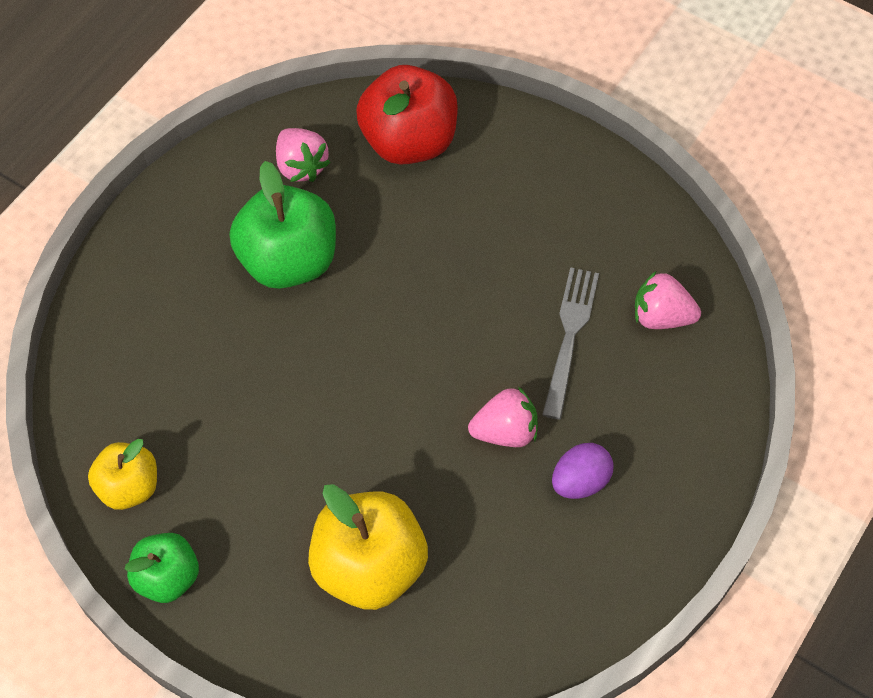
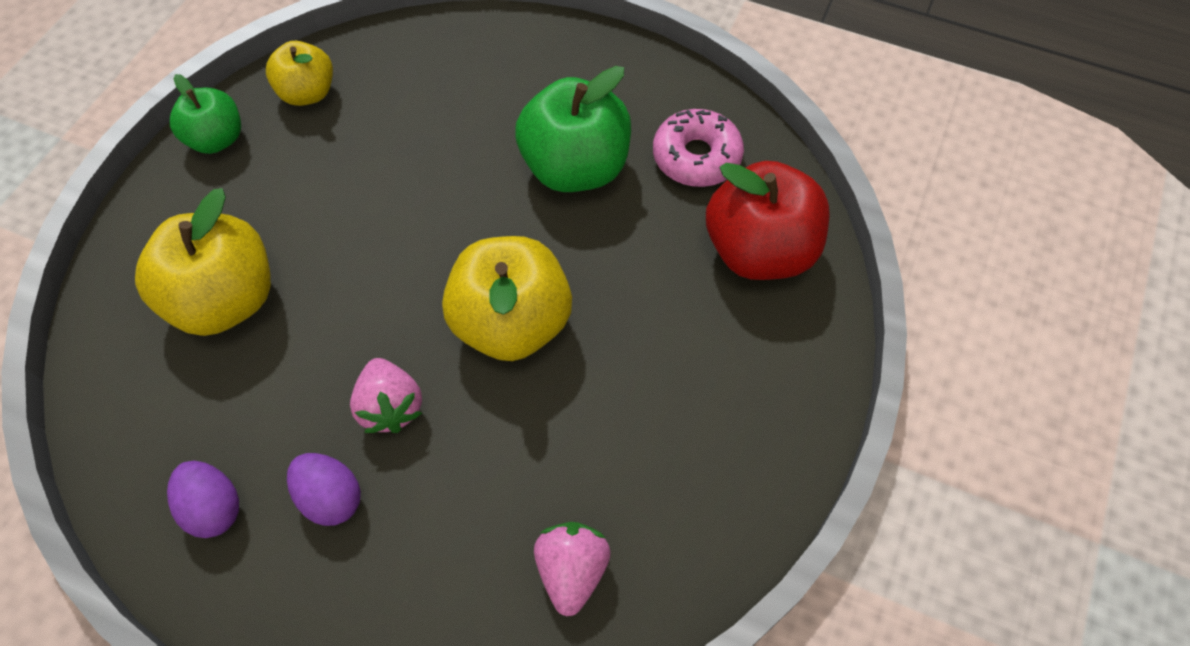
camera: 80 degrees right, 0 degrees up
pink strawberry [276,128,331,182] -> pink donut [653,109,744,187]
grey fork [542,267,599,419] -> none
none -> purple egg [167,461,239,538]
none -> yellow apple [442,236,572,361]

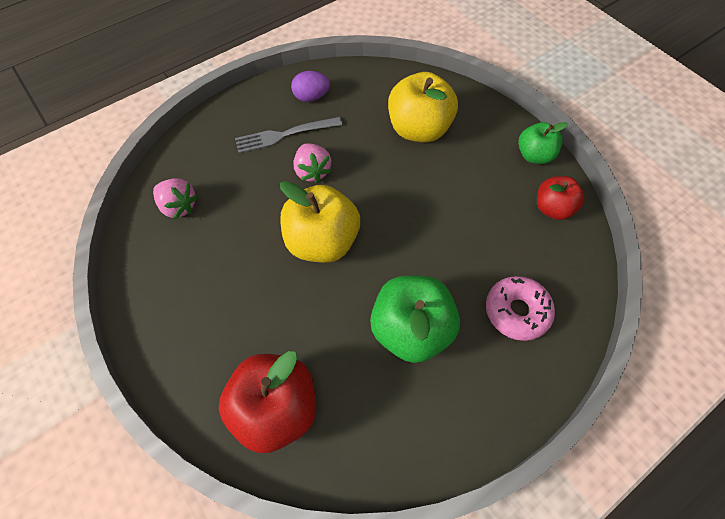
camera: 120 degrees right, 0 degrees up
yellow apple [266,41,333,106] -> red apple [537,176,585,220]
purple egg [287,453,361,526] -> grey fork [235,117,342,153]
pink strawberry [350,358,422,433] -> pink strawberry turned 120 degrees counterclockwise [293,143,331,183]
pink donut [653,109,744,187] -> pink donut moved to [486,276,555,341]

